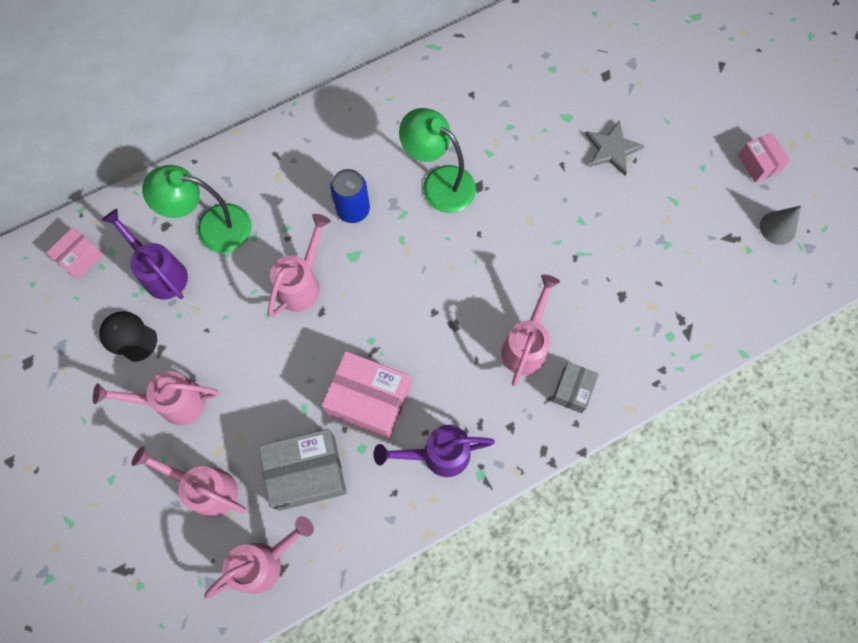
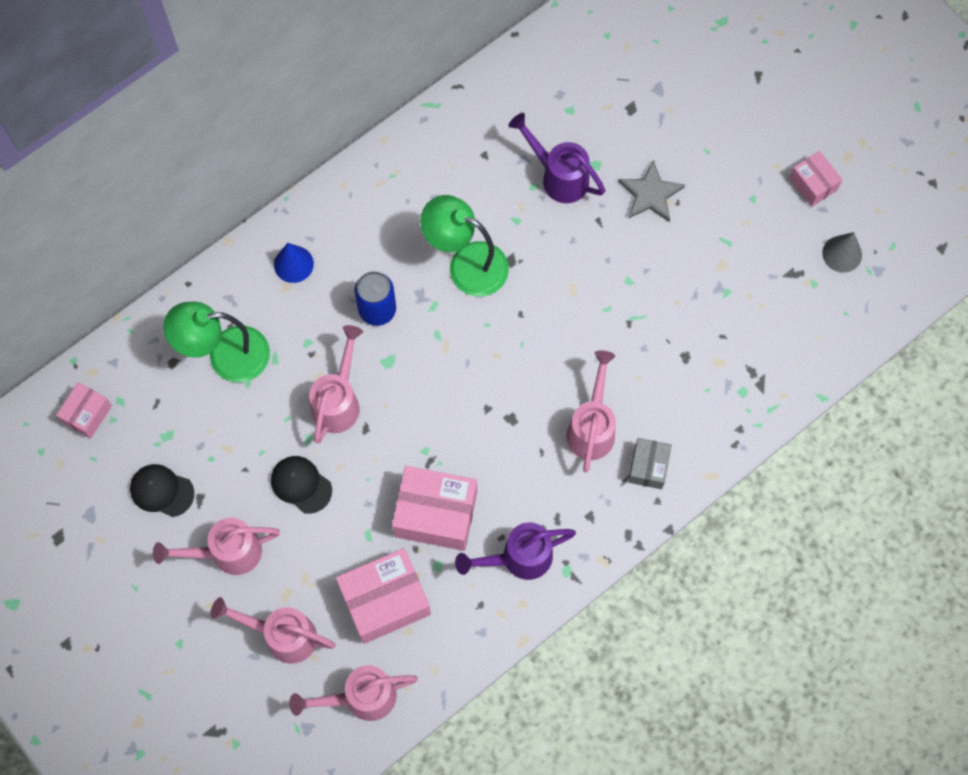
camera: 10 degrees left, 0 degrees up
purple watering can [101,209,188,299] -> purple watering can moved to [509,113,605,203]
pink watering can [204,516,314,599] -> pink watering can turned 150 degrees counterclockwise [289,665,418,721]
grey box [259,429,347,511] -> pink box [336,548,431,644]
none -> black cap [271,456,332,514]
none -> blue cone [274,243,314,283]

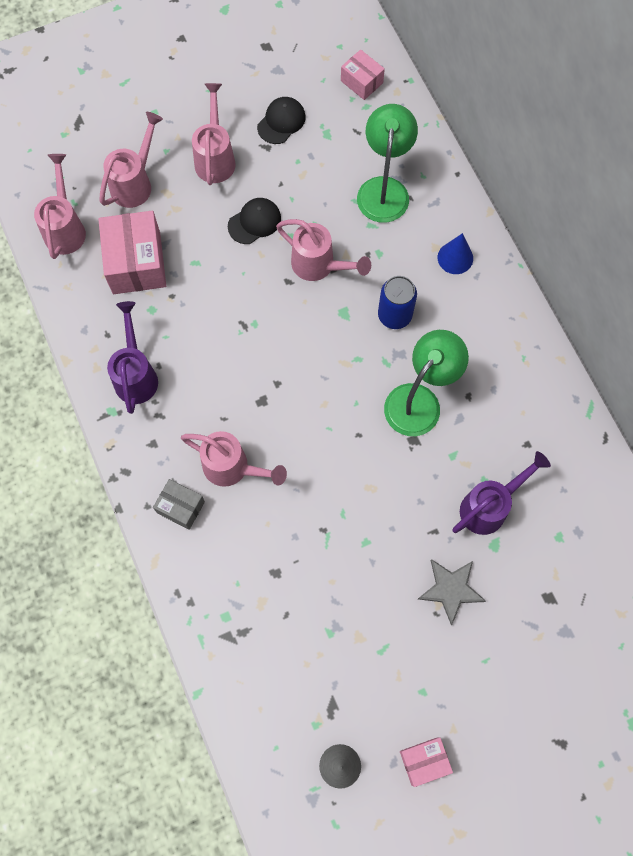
camera: 105 degrees right, 0 degrees up
pink box [392,466,477,551] -> none

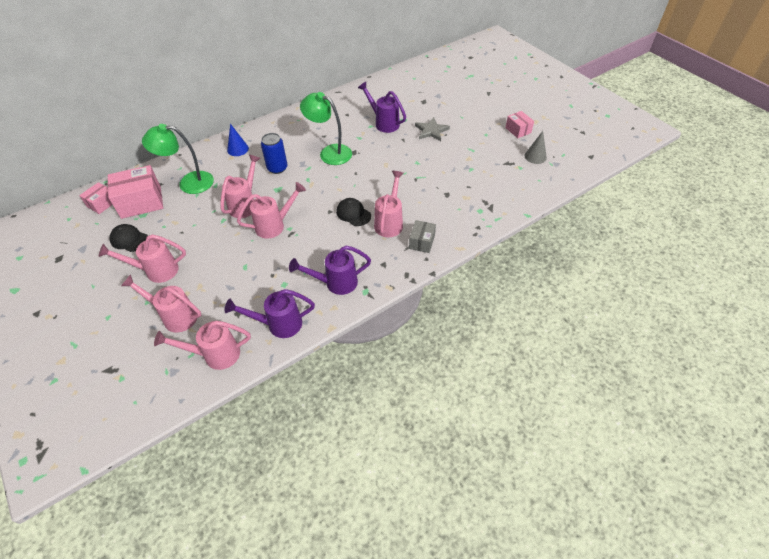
camera: 100 degrees left, 20 degrees down
pink box [98,211,166,294] -> pink box moved to [108,165,163,219]
black cap [228,198,281,244] -> black cap moved to [336,198,371,226]
none -> purple watering can [225,289,315,338]
none -> pink watering can [237,182,306,239]

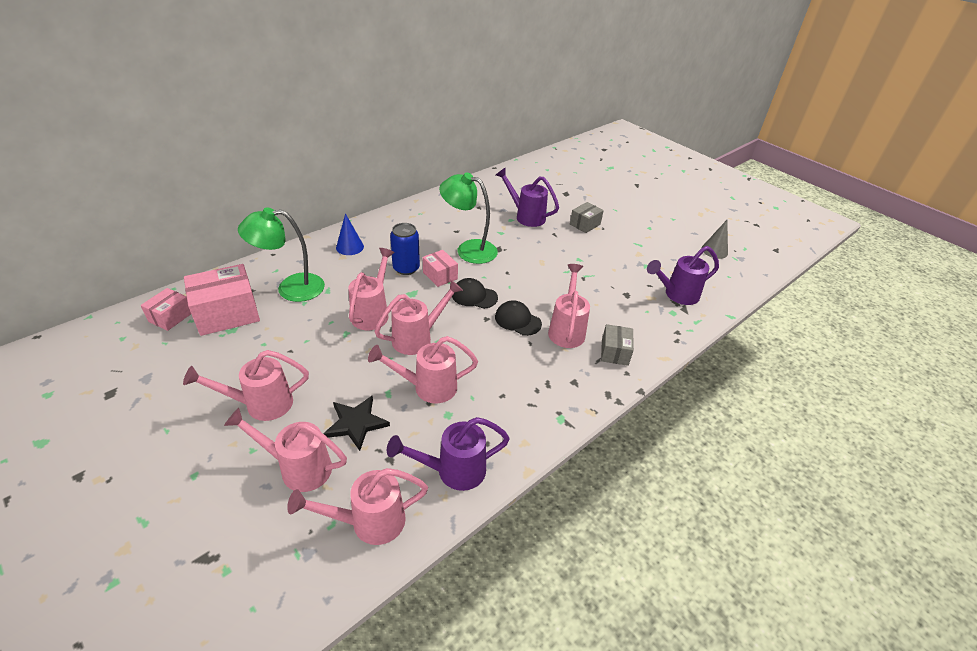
camera: 10 degrees left, 10 degrees down
black cap [109,224,148,252] -> black cap moved to [452,278,498,309]
purple watering can [289,246,371,295] -> purple watering can moved to [647,246,719,305]
grey star [415,117,450,141] -> grey box [570,202,604,233]
pink box [505,111,534,138] -> pink box moved to [423,250,458,287]
none -> black star [323,396,390,451]
none -> pink watering can [368,336,478,403]

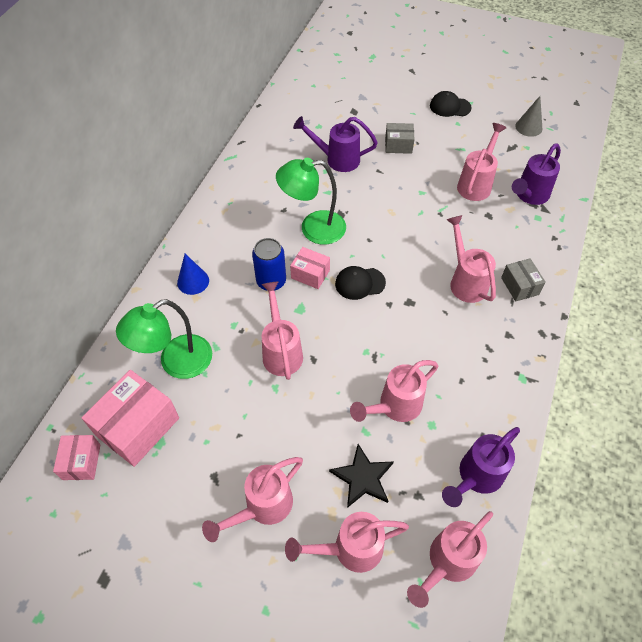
camera: 25 degrees left, 15 degrees up
pink watering can [374,280,463,355] -> pink watering can moved to [457,123,506,201]
black cap [495,300,542,336] -> black cap moved to [430,91,471,117]
grey box [570,202,604,233] -> grey box turned 75 degrees clockwise [385,123,415,154]

